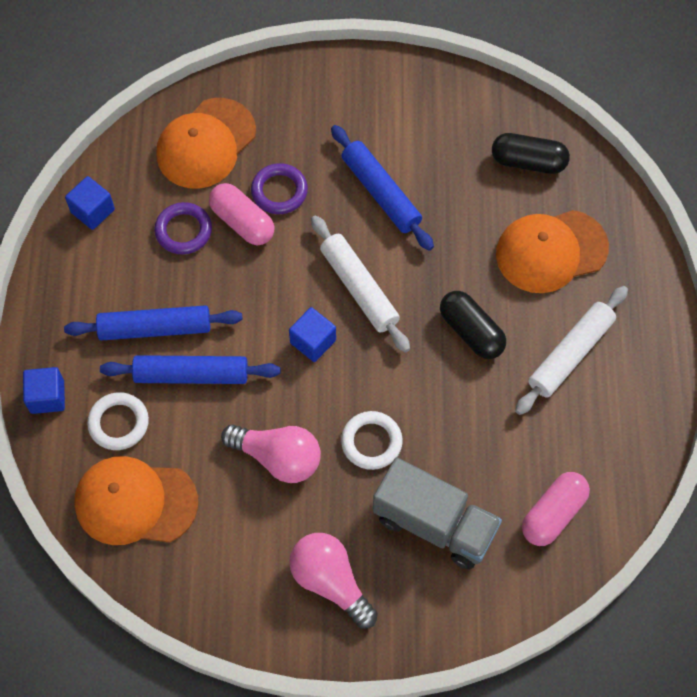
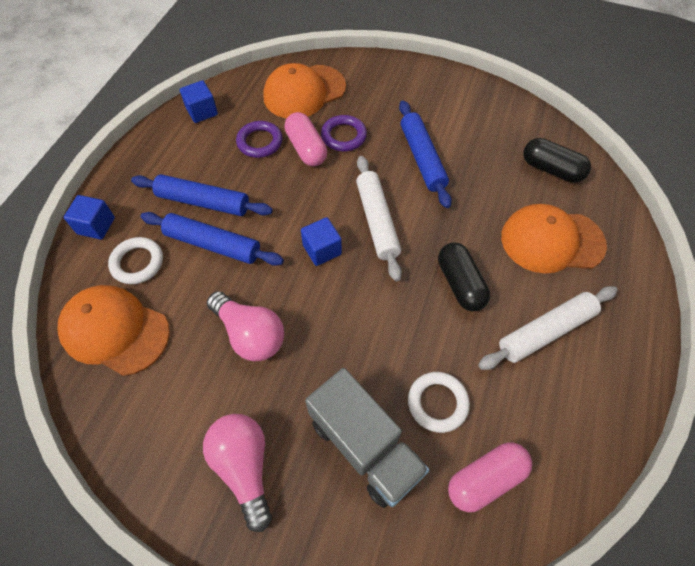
camera: 20 degrees right, 5 degrees down
white ring [341,411,403,470] -> white ring moved to [408,372,470,433]

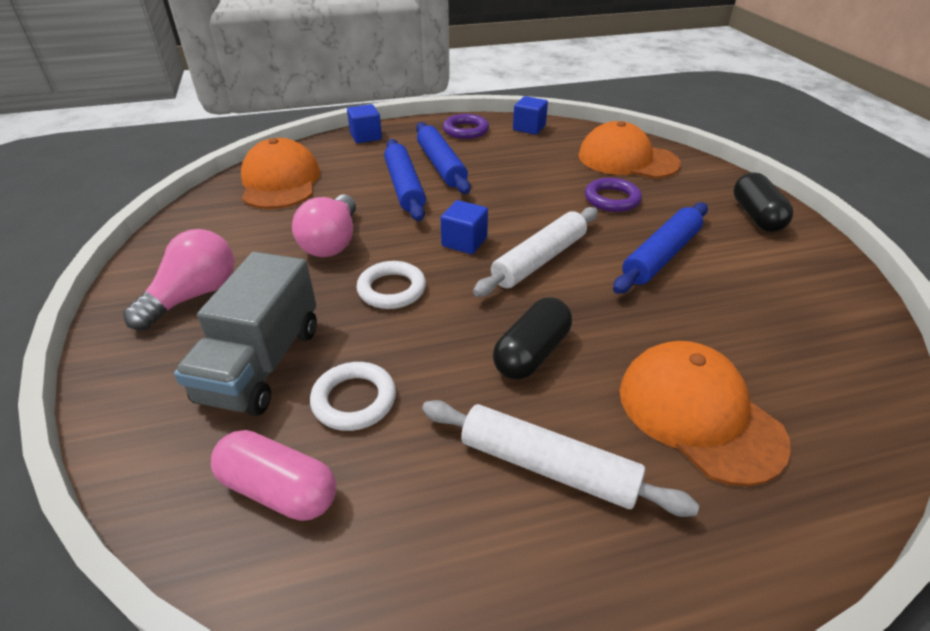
camera: 55 degrees right, 20 degrees down
white ring [108,237,163,284] -> white ring moved to [356,261,426,309]
purple ring [236,121,283,158] -> purple ring moved to [443,114,489,139]
pink capsule [285,112,327,166] -> none
black capsule [523,138,591,182] -> black capsule moved to [733,172,793,232]

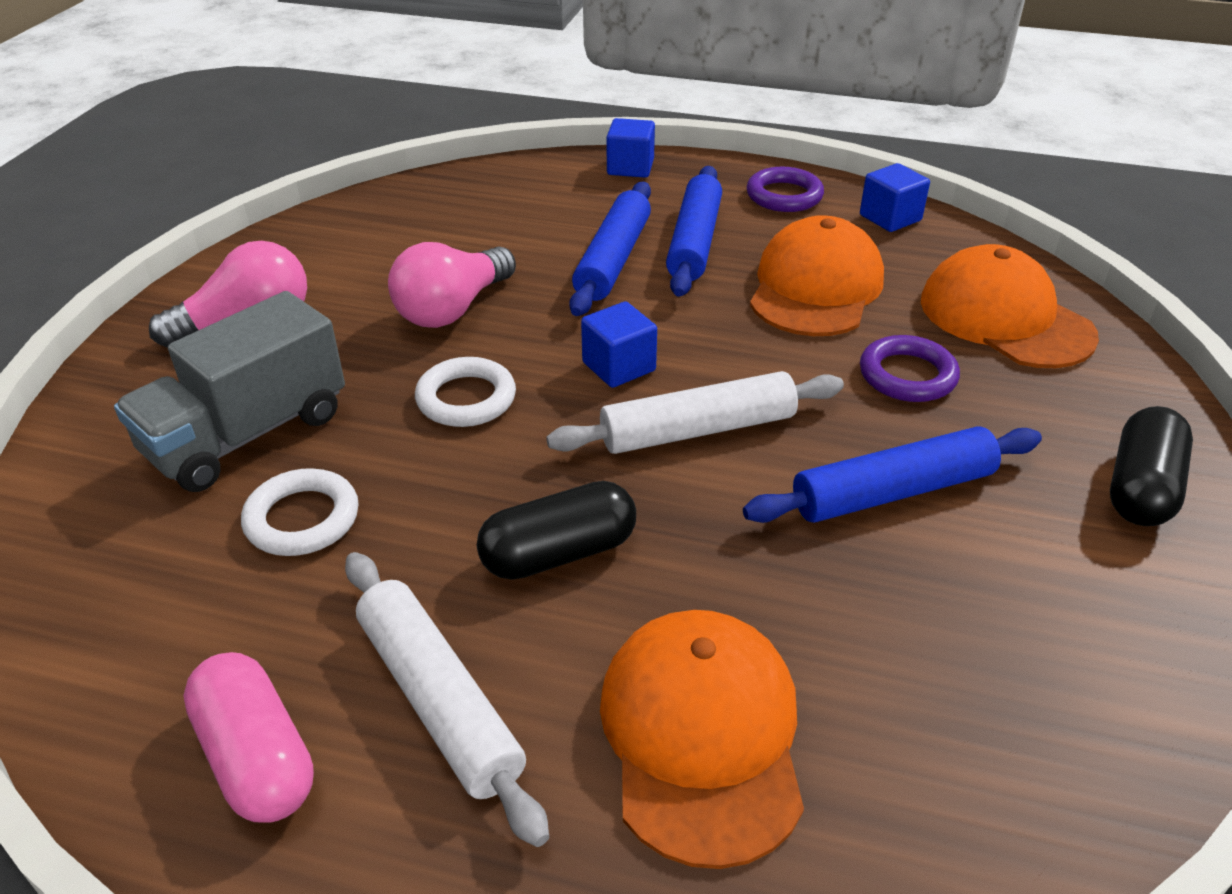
camera: 30 degrees right, 0 degrees up
pink capsule [211,430,337,521] -> pink capsule moved to [183,652,314,823]
orange cap [241,138,320,209] -> orange cap moved to [750,215,884,336]

